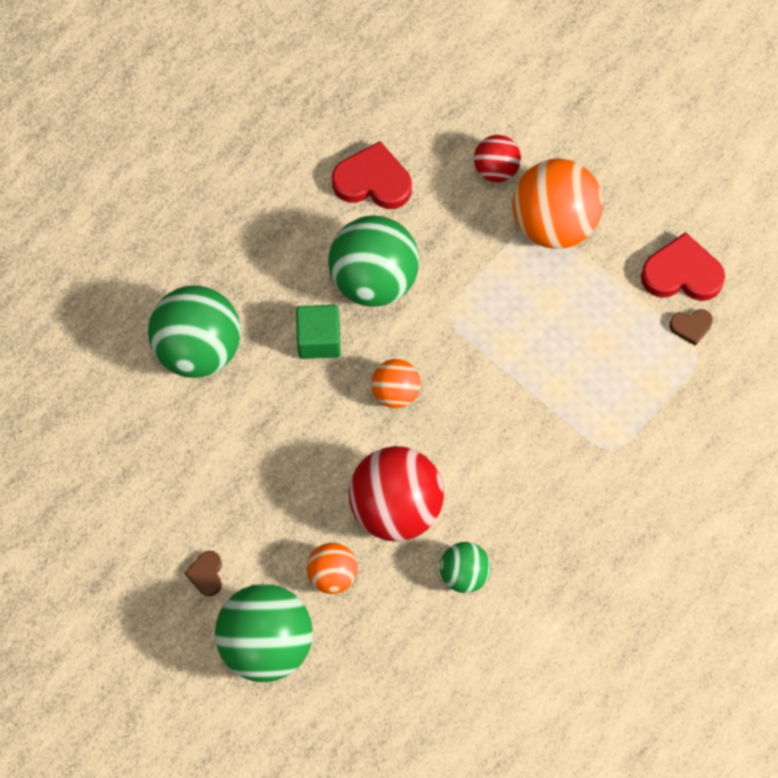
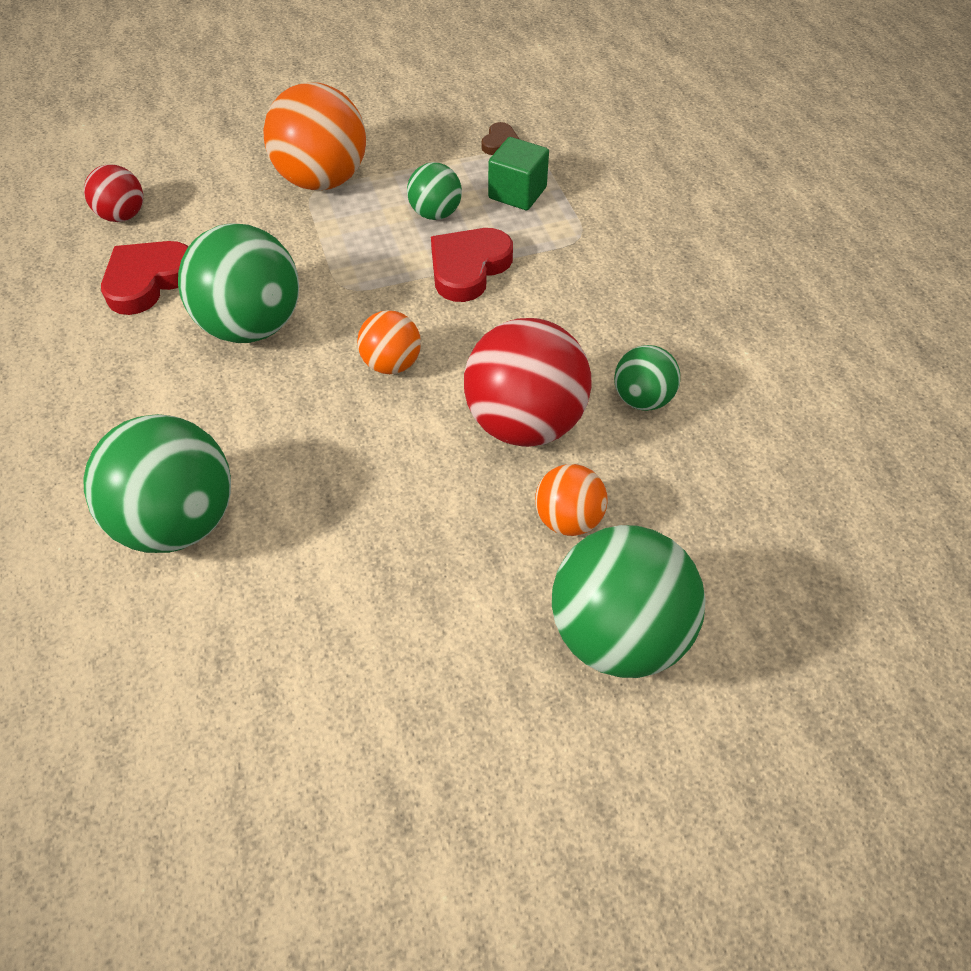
camera: 60 degrees left, 15 degrees down
brown heart [184,551,222,596] -> none
green cube [296,305,341,359] -> green cube moved to [488,137,549,210]
red ball [474,135,521,182] -> red ball moved to [84,164,143,222]
red heart [641,232,725,301] -> red heart moved to [431,228,513,302]
none -> green ball [407,162,462,220]

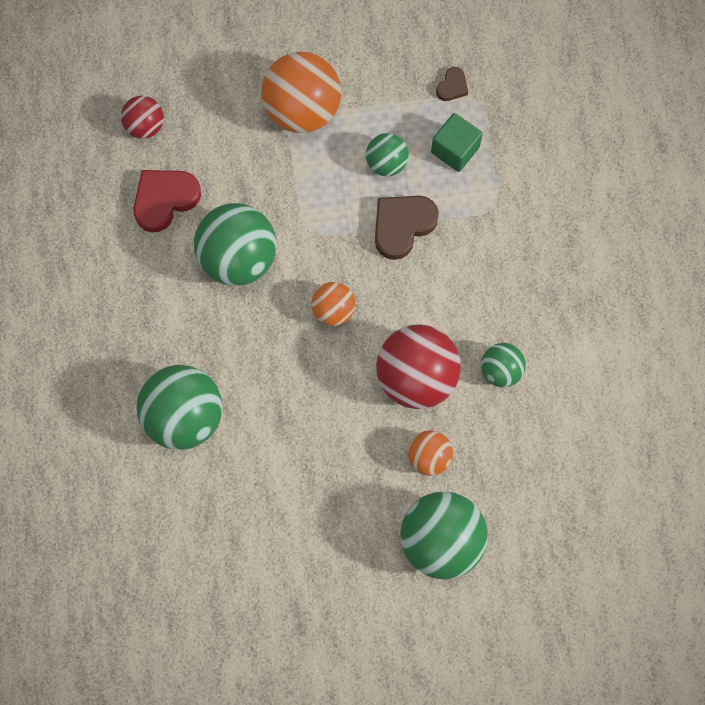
camera: 10 degrees right, 20 degrees up
red heart [431,228,513,302] -> brown heart [375,196,439,260]

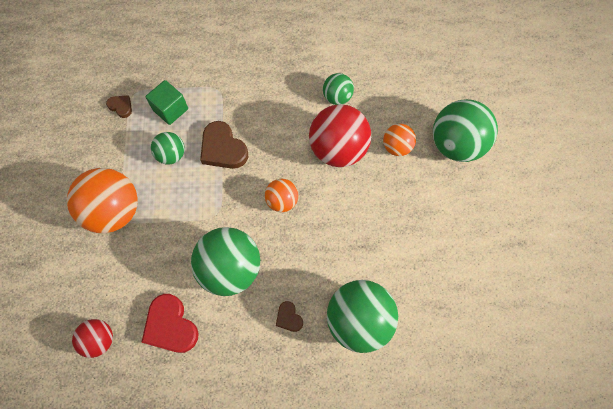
camera: 85 degrees left, 5 degrees down
none -> brown heart [276,301,303,332]

